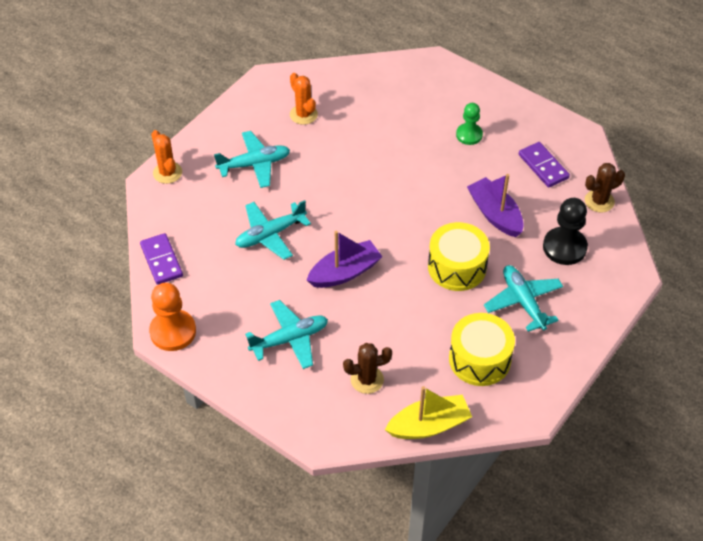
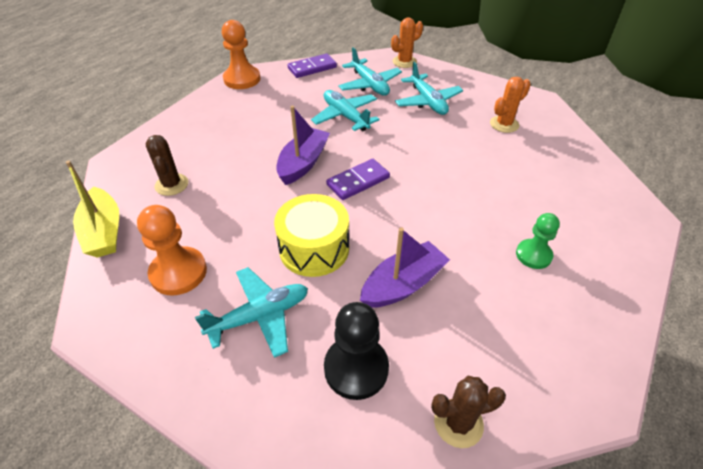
camera: 85 degrees right, 5 degrees down
turquoise plane [245,300,328,369] -> turquoise plane moved to [338,47,402,96]
purple boat [307,231,383,288] -> purple boat turned 120 degrees counterclockwise [276,106,330,185]
yellow drum [449,313,515,386] -> orange pawn [137,205,207,296]
purple domino [519,142,570,188] -> purple domino moved to [326,159,390,200]
brown cactus [585,163,625,212] -> brown cactus turned 75 degrees counterclockwise [431,376,506,448]

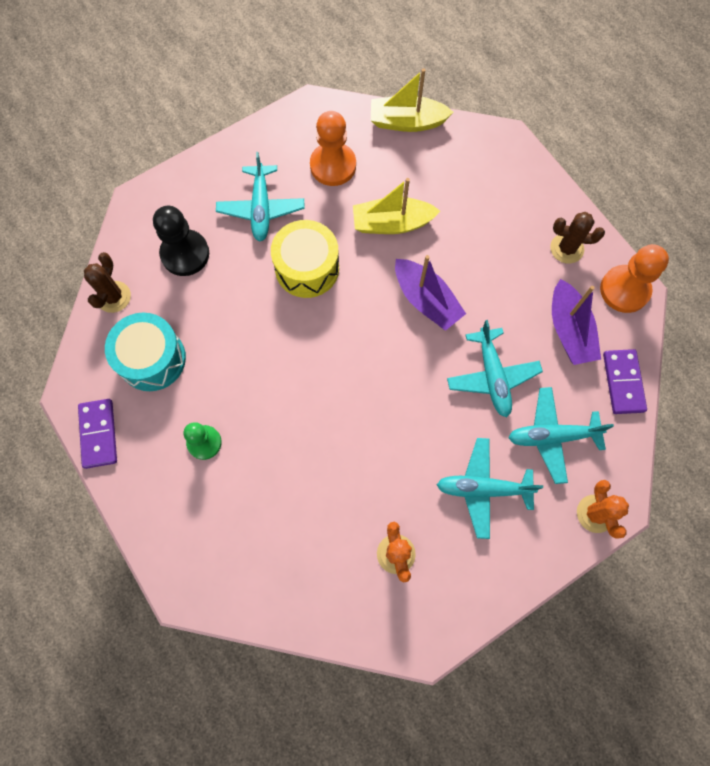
camera: 115 degrees right, 25 degrees up
brown cactus [146,135,188,196] -> brown cactus moved to [550,212,605,264]
turquoise plane [311,90,379,131] -> turquoise plane turned 90 degrees clockwise [447,320,543,417]
purple domino [326,159,390,200] -> purple domino moved to [78,399,117,469]
purple boat [360,227,450,308] -> purple boat moved to [552,279,601,365]
none -> turquoise drum [105,313,186,391]
none -> yellow boat [353,178,440,234]

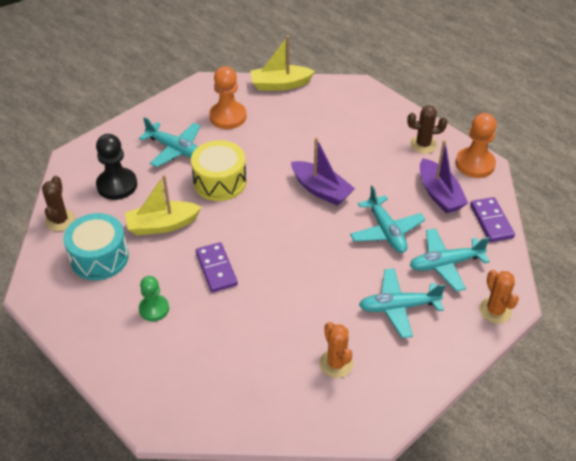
camera: 10 degrees left, 25 degrees down
purple domino [78,399,117,469] -> purple domino moved to [196,242,238,292]
turquoise plane [216,152,305,241] -> turquoise plane turned 45 degrees counterclockwise [139,117,201,167]
yellow boat [353,178,440,234] -> yellow boat moved to [125,175,202,235]

